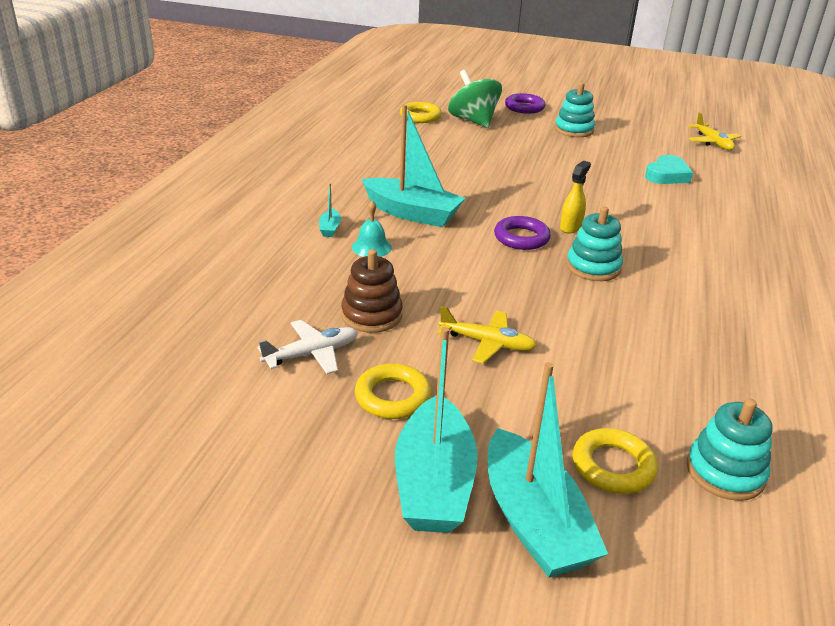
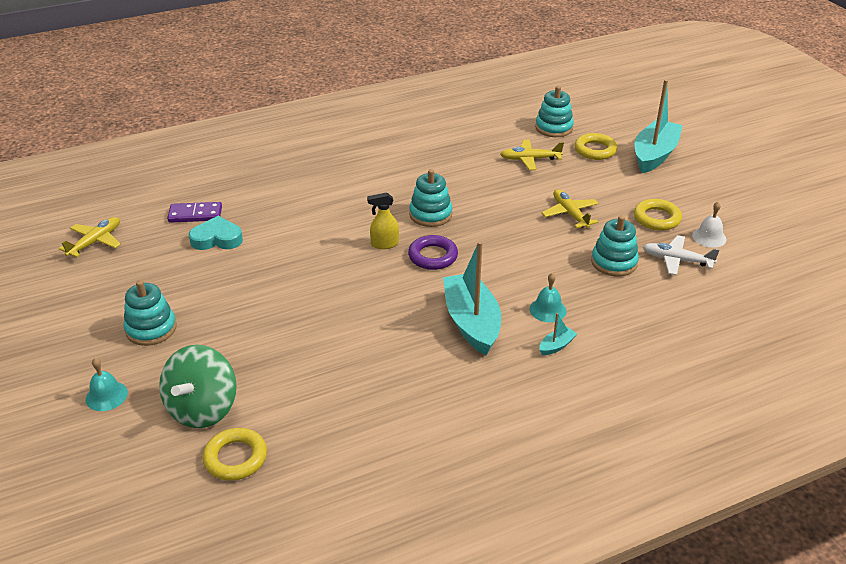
camera: 130 degrees left, 5 degrees up
brown stacking toy [341,249,403,333] -> turquoise stacking toy [591,215,639,277]
turquoise boat [395,327,478,533] -> none
purple ring [505,93,545,114] -> turquoise bell [86,358,128,411]
none -> purple domino [167,202,222,223]
none -> yellow plane [500,140,564,170]
none -> white bell [692,202,726,248]

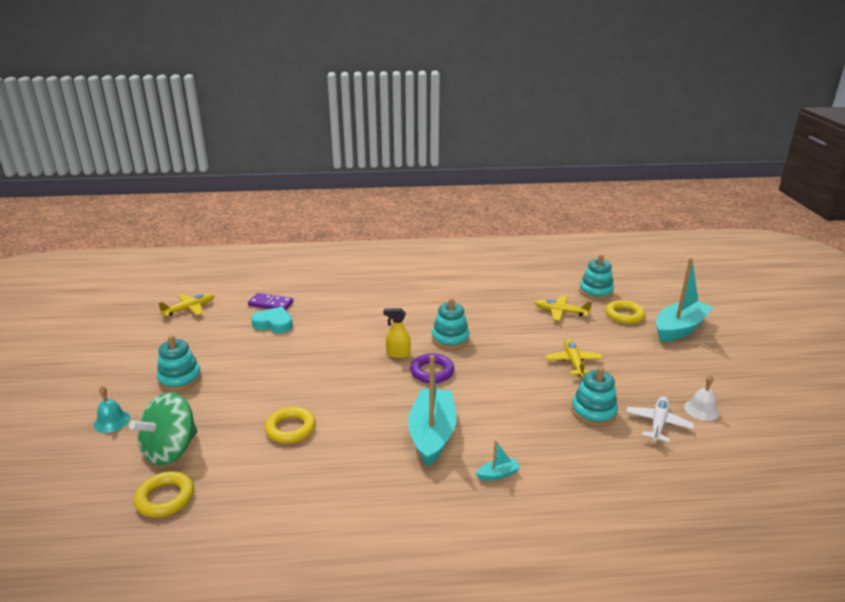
camera: 20 degrees right, 10 degrees down
turquoise bell [530,273,566,322] -> none
yellow ring [634,199,682,231] -> yellow ring moved to [265,407,316,443]
white plane [643,235,720,275] -> white plane turned 75 degrees clockwise [626,397,694,442]

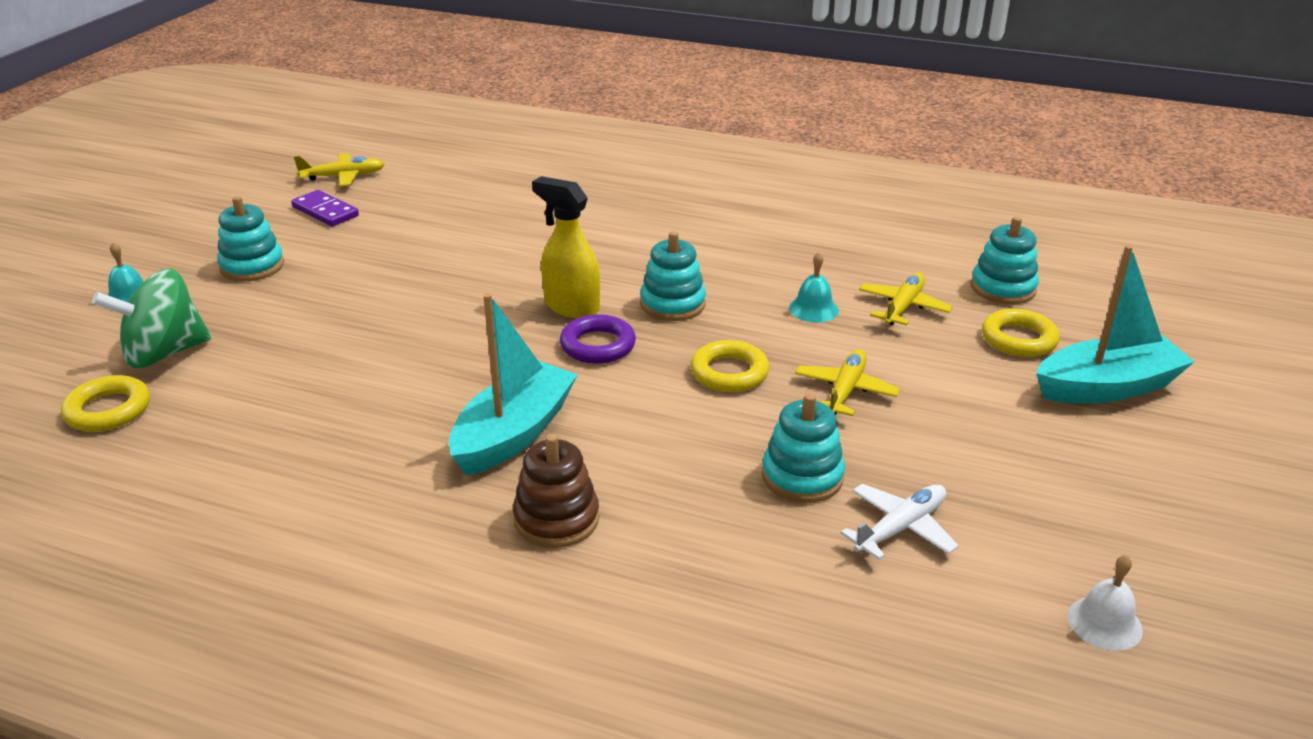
camera: 25 degrees right, 5 degrees up
purple domino [248,293,294,310] -> purple domino moved to [291,190,359,227]
turquoise heart [251,307,293,333] -> none
yellow ring [265,407,316,443] -> yellow ring moved to [691,340,769,392]
yellow spray bottle [383,308,411,358] -> yellow spray bottle [532,176,600,318], size x1.53
turquoise boat [476,440,520,480] -> brown stacking toy [513,434,599,548]
yellow plane [535,295,592,321] -> yellow plane turned 75 degrees clockwise [859,272,953,325]
white bell [684,375,719,421] -> white bell moved to [1068,555,1143,651]
none -> turquoise bell [789,252,839,322]

